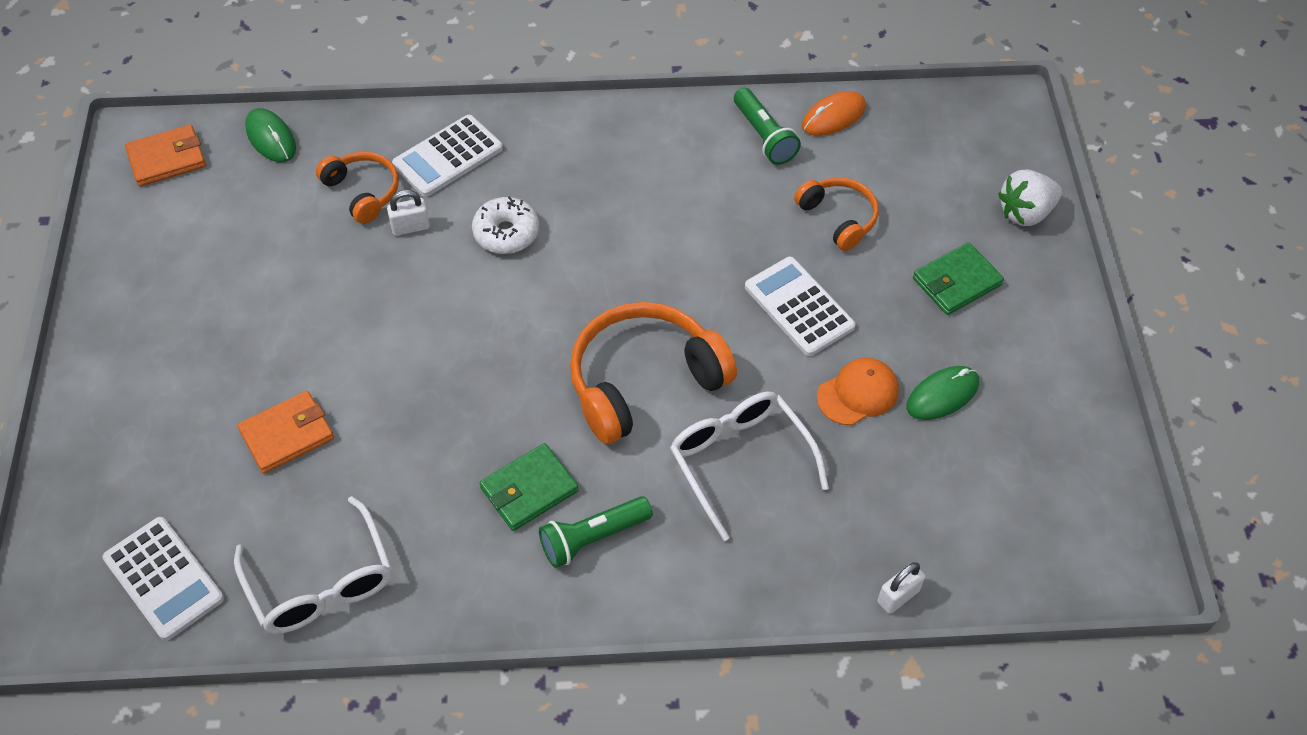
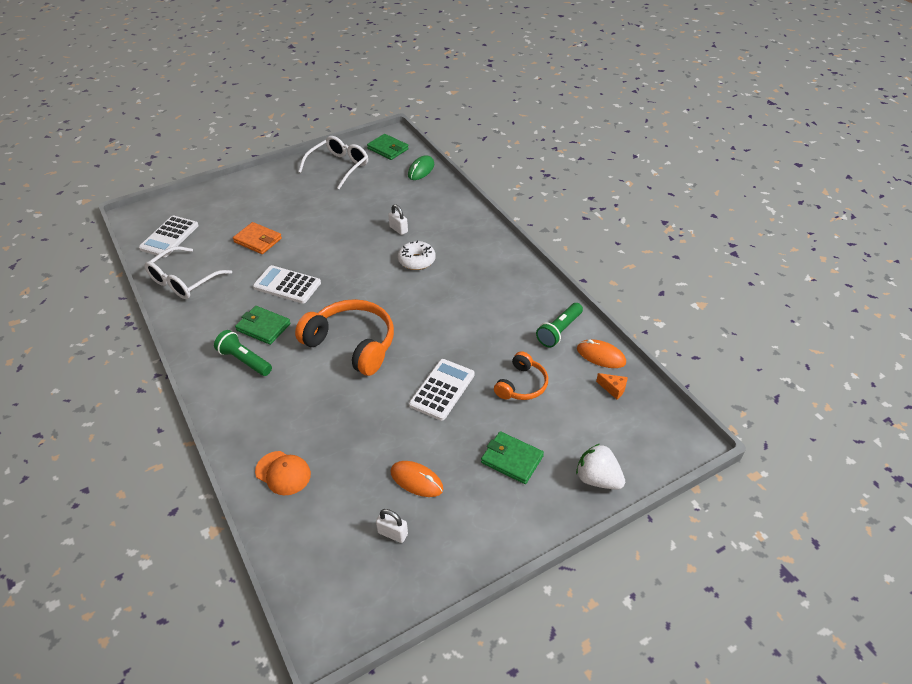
camera: 65 degrees right, 10 degrees down
orange wallet [125,124,206,186] -> green wallet [367,134,409,160]
orange headphones [316,152,399,224] -> none
white calculator [392,115,503,197] -> white calculator moved to [253,265,321,304]
white glasses [670,392,829,541] -> white glasses moved to [298,136,368,189]
orange cap [817,358,899,425] -> orange cap moved to [255,451,311,495]
white padlock [877,562,925,614] -> white padlock moved to [376,509,408,543]
green mouse [907,366,979,420] -> orange mouse [391,461,443,497]
none -> orange cheese [596,373,628,399]

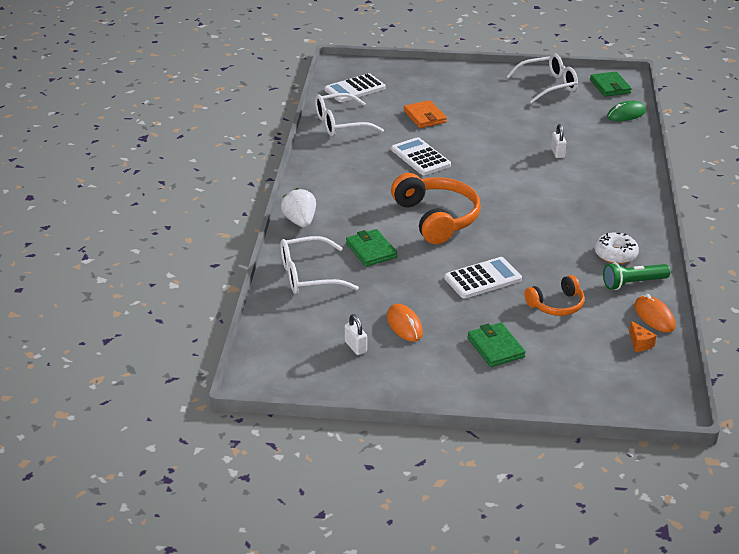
camera: 35 degrees right, 10 degrees down
green flashlight [214,330,272,376] -> none
green wallet [235,306,291,345] -> green wallet moved to [346,229,397,267]
orange cap [255,451,311,495] -> white glasses [280,236,359,294]
white donut [398,240,435,270] -> white donut moved to [595,232,639,264]
white strawberry [576,444,625,490] -> white strawberry moved to [281,188,316,228]

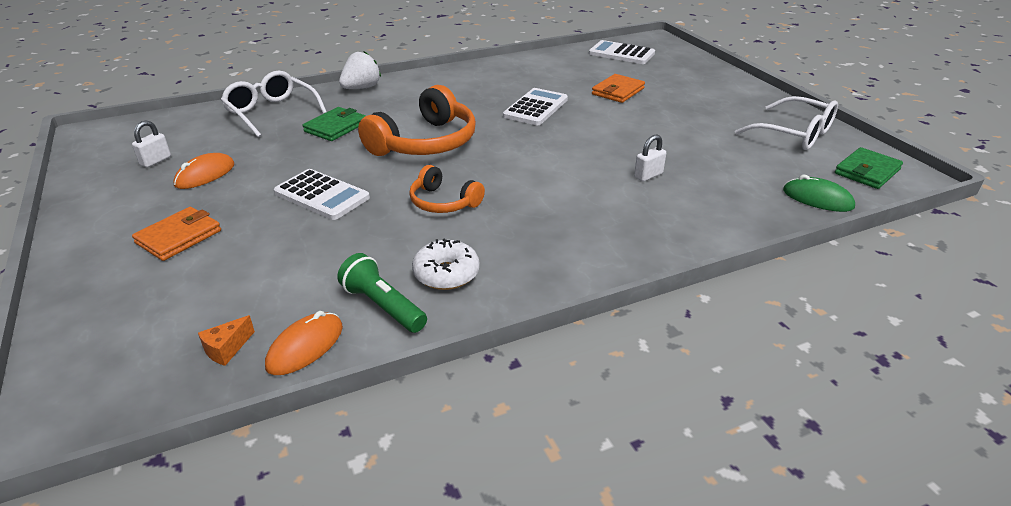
camera: 60 degrees right, 0 degrees up
white glasses [315,93,384,136] -> none
green wallet [468,323,526,367] -> orange wallet [132,207,221,261]
orange headphones [525,275,585,316] -> orange headphones moved to [409,165,485,213]

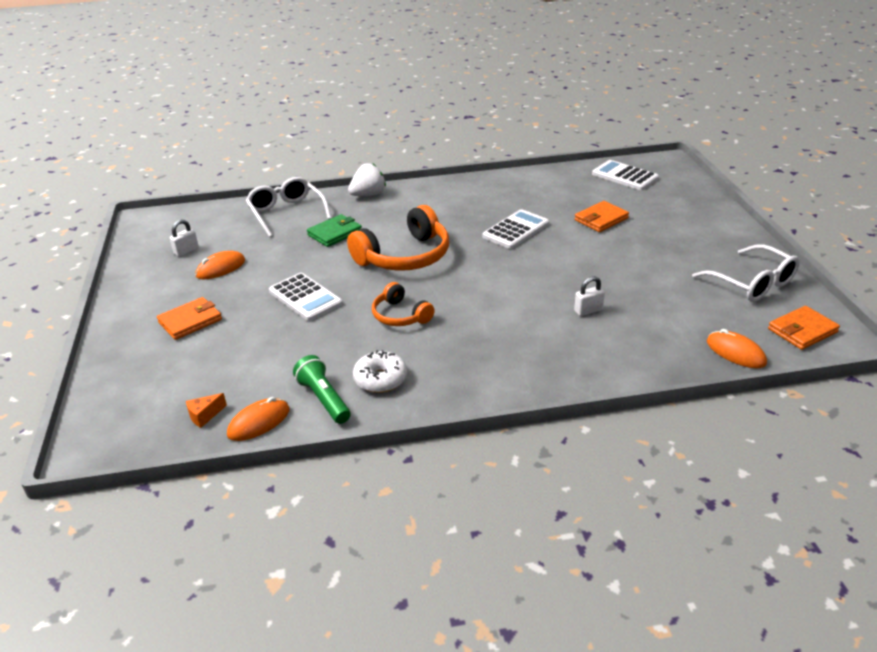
camera: 15 degrees right, 0 degrees up
green mouse [783,175,855,212] -> orange mouse [707,329,767,368]
green wallet [835,147,903,189] -> orange wallet [768,306,840,350]

